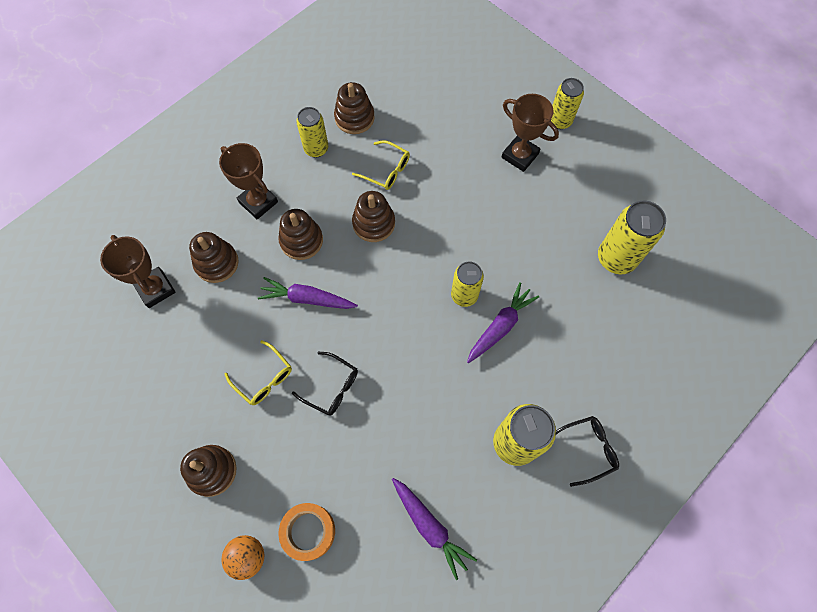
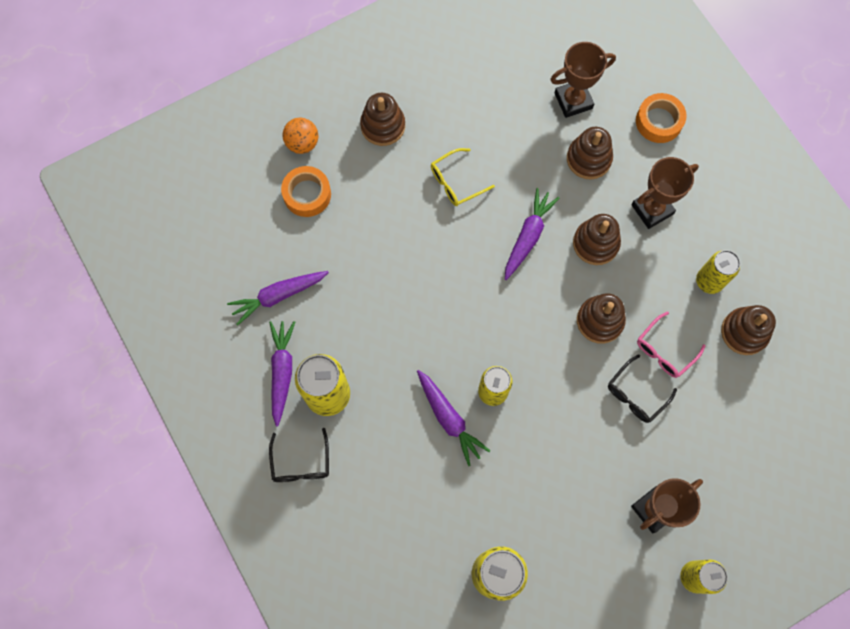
camera: 105 degrees right, 5 degrees up
black glasses [292,352,358,416] -> black glasses moved to [608,355,677,423]
yellow glasses [352,140,410,190] -> pink glasses [637,311,705,378]
none -> purple carrot [269,321,295,427]
none -> orange tape [636,93,687,143]

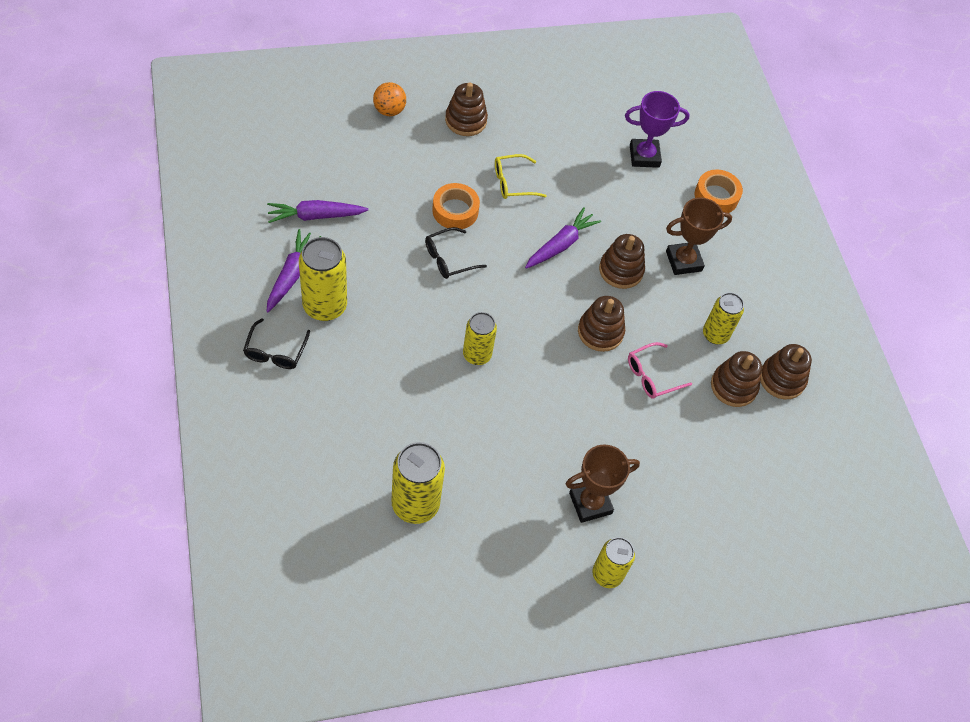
camera: 10 degrees right, 15 degrees down
orange tape [281,166,331,217] -> orange tape moved to [432,183,480,229]
purple carrot [417,370,490,466] -> none
brown trophy [550,42,616,118] -> purple trophy [625,91,690,168]
brown stacking toy [567,127,613,179] -> brown stacking toy moved to [761,344,812,400]
black glasses [608,355,677,423] -> black glasses moved to [425,227,487,279]

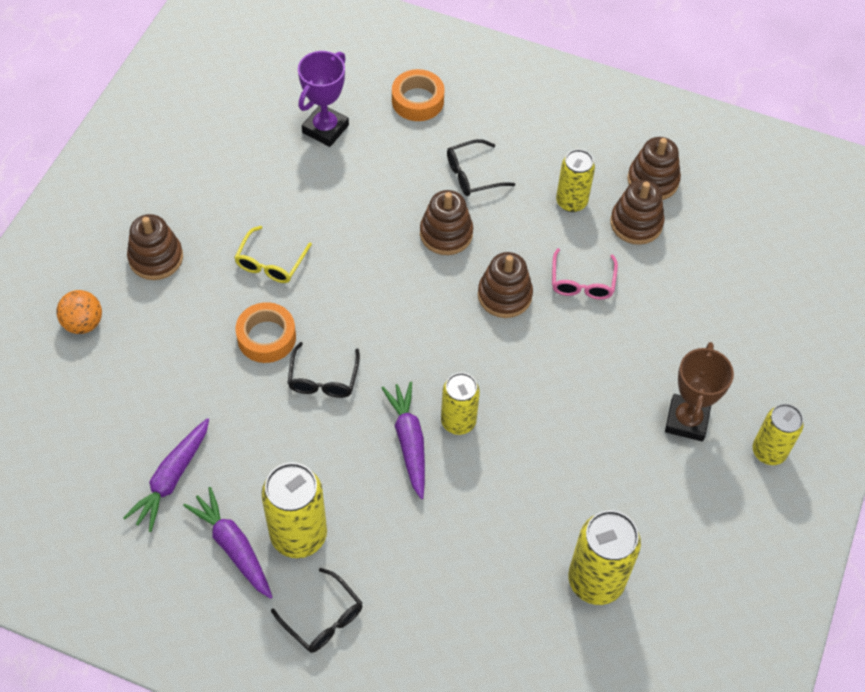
camera: 50 degrees left, 0 degrees up
purple carrot [525,207,601,269] -> purple carrot moved to [382,382,425,499]
brown trophy [666,197,732,275] -> black glasses [447,139,515,196]

